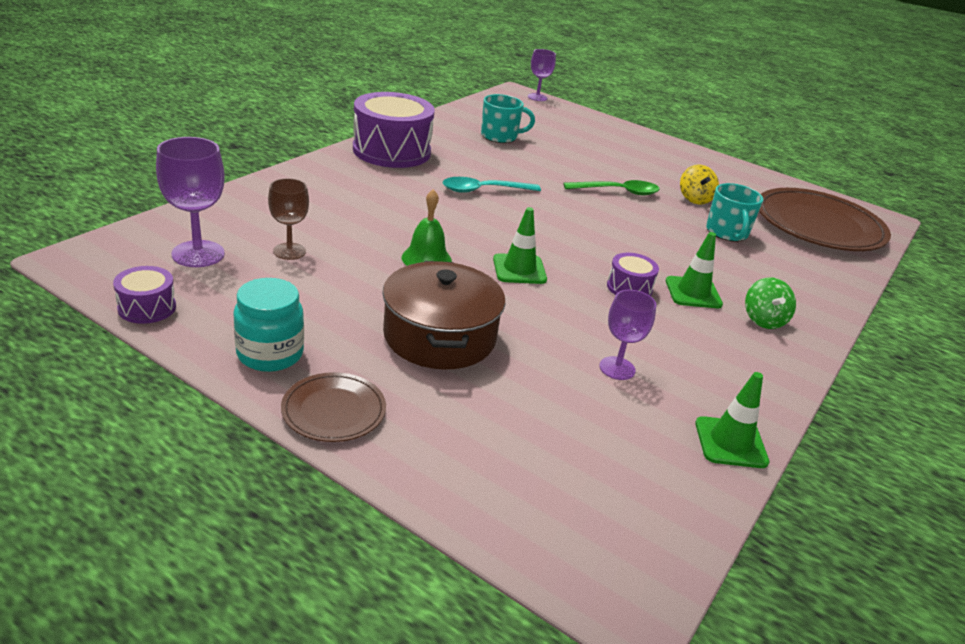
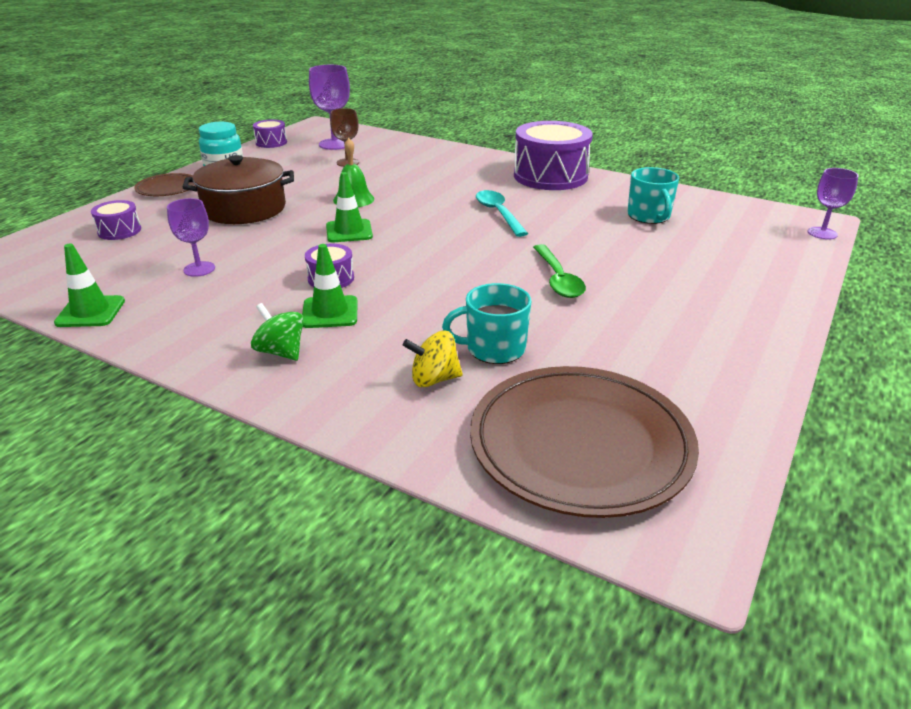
camera: 90 degrees right, 0 degrees up
yellow spinning top [680,165,719,204] -> yellow spinning top moved to [403,331,463,387]
green spinning top [745,277,796,329] -> green spinning top turned 45 degrees clockwise [251,303,304,361]
none -> purple drum [91,200,141,240]

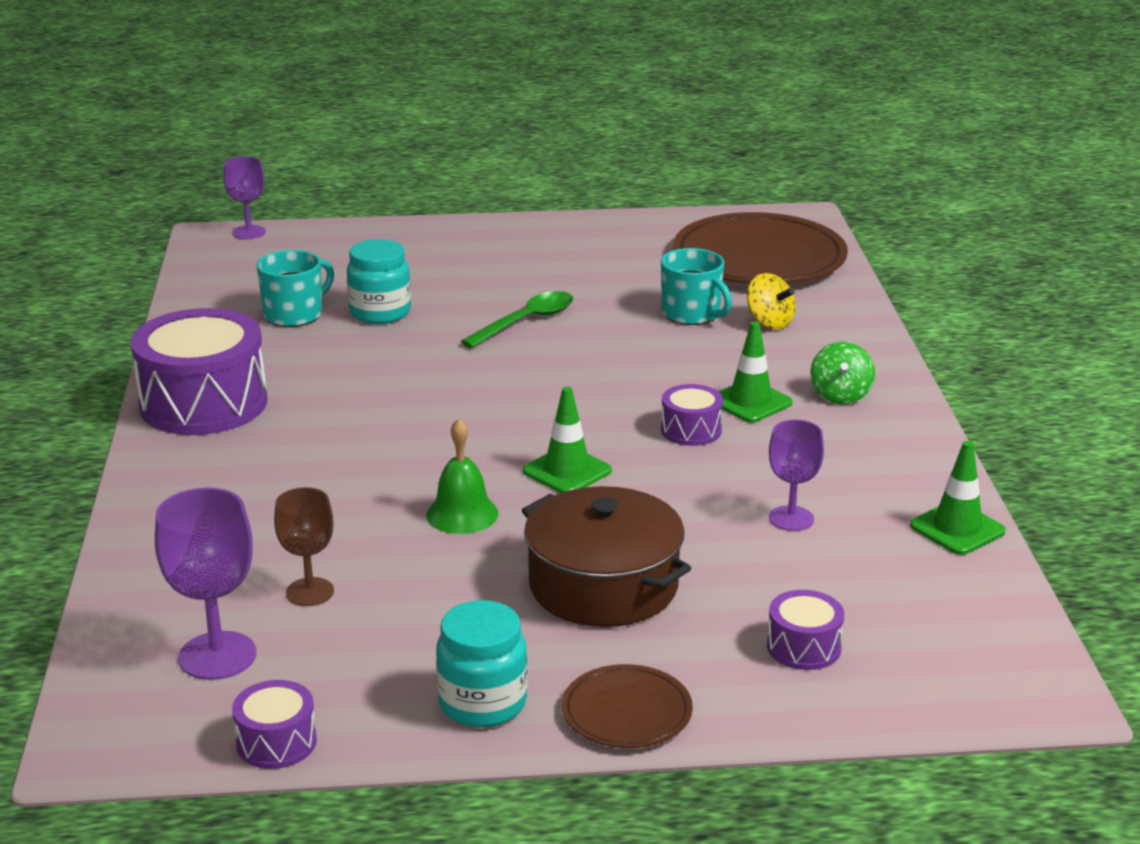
camera: 125 degrees left, 5 degrees down
turquoise spoon [476,190,528,237] -> none
none -> turquoise jar [347,239,411,324]

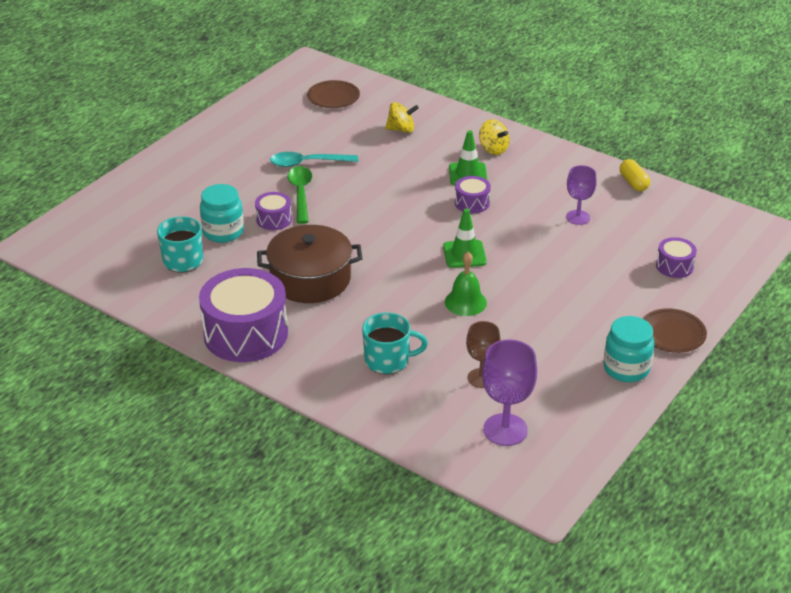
camera: 50 degrees left, 10 degrees up
purple goblet [223,156,266,239] -> none
purple drum [232,680,317,769] -> purple drum moved to [255,192,292,230]
brown pot [522,486,691,627] -> brown pot moved to [257,225,363,303]
turquoise mug [661,248,732,325] -> turquoise mug moved to [362,312,428,374]
brown plate [673,212,848,284] -> brown plate [307,80,360,108], size x0.49
green spinning top [810,342,875,404] -> yellow spinning top [479,119,510,155]
green traffic cone [910,441,1006,555] -> yellow capsule [620,159,650,191]
none -> turquoise spoon [270,152,358,167]

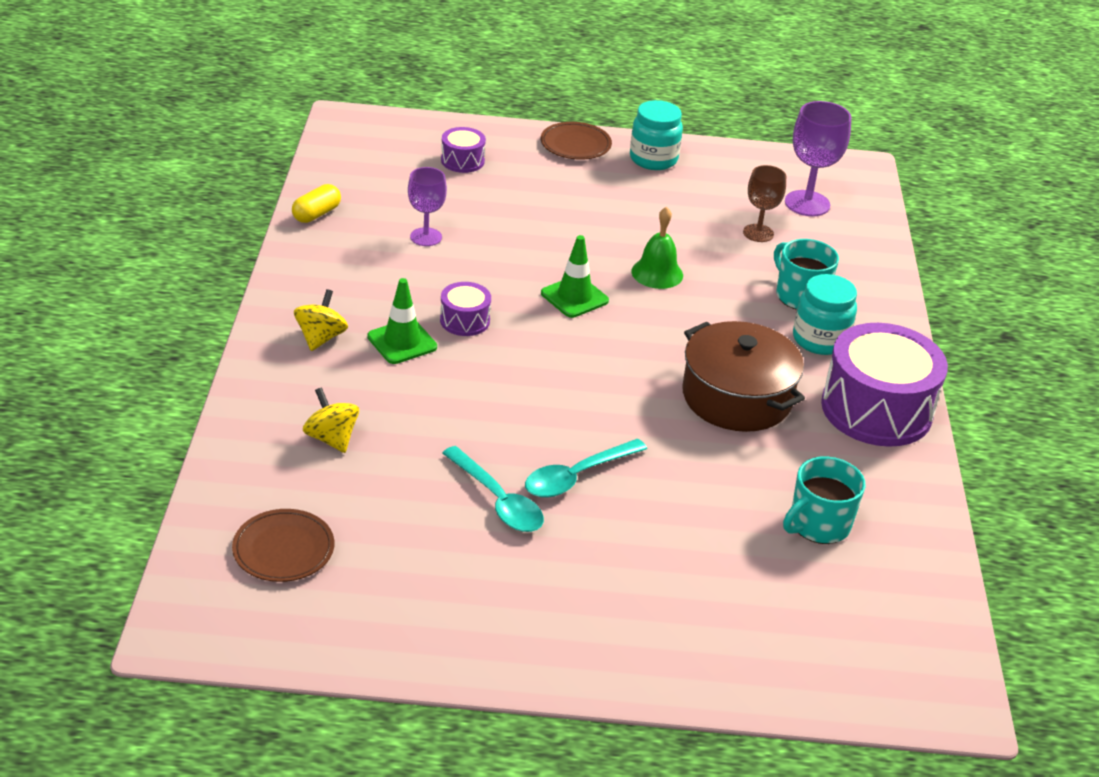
camera: 125 degrees left, 0 degrees up
turquoise jar [200,184,244,243] -> turquoise jar moved to [793,274,857,355]
purple drum [255,192,292,230] -> none
green spoon [287,166,312,224] -> turquoise spoon [525,439,647,498]

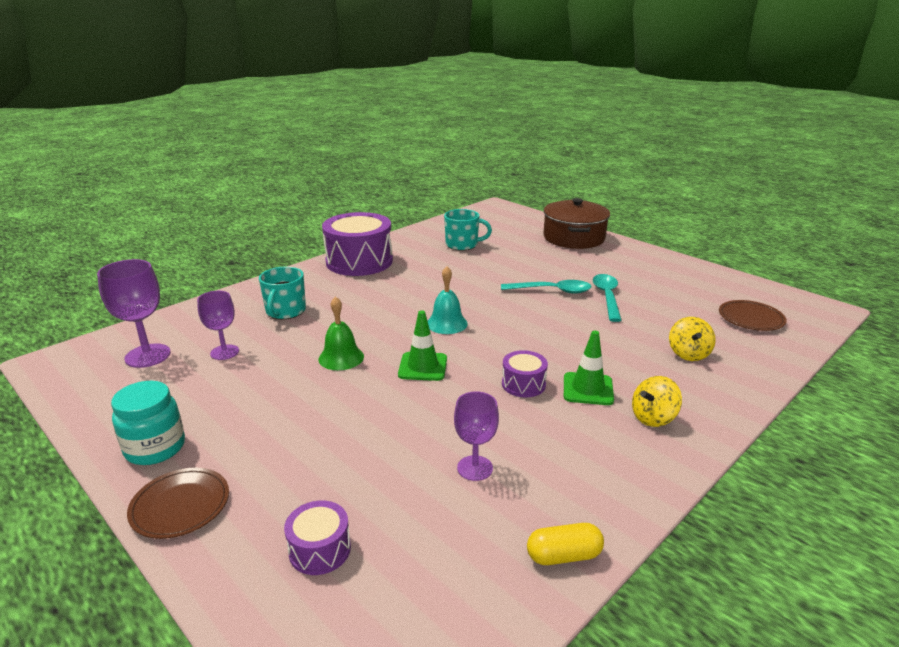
camera: 135 degrees left, 10 degrees down
brown pot [682,321,805,432] -> brown pot moved to [543,198,610,249]
brown goblet [743,165,786,242] -> purple goblet [197,291,239,360]
turquoise jar [793,274,857,355] -> none
none -> turquoise bell [428,266,468,334]

